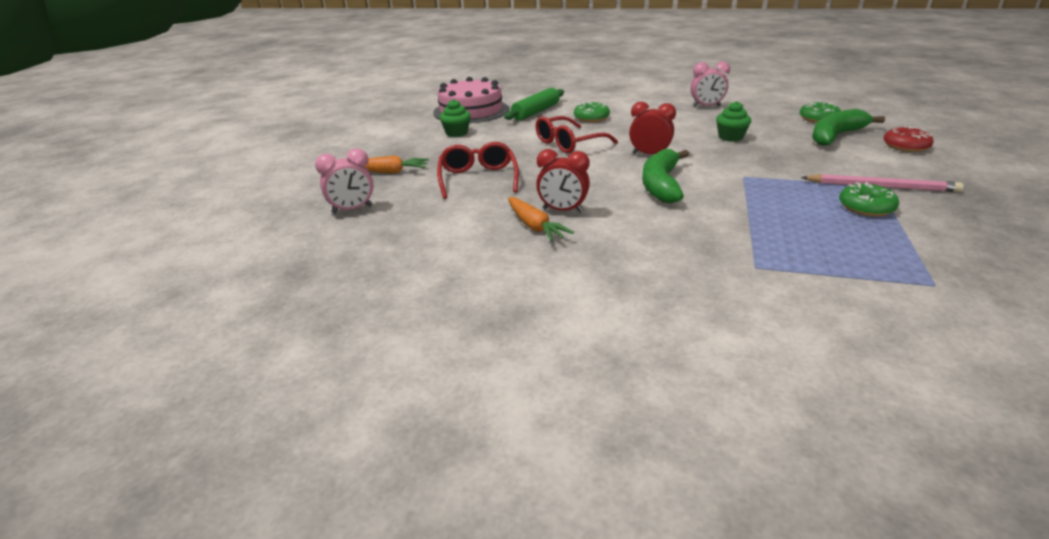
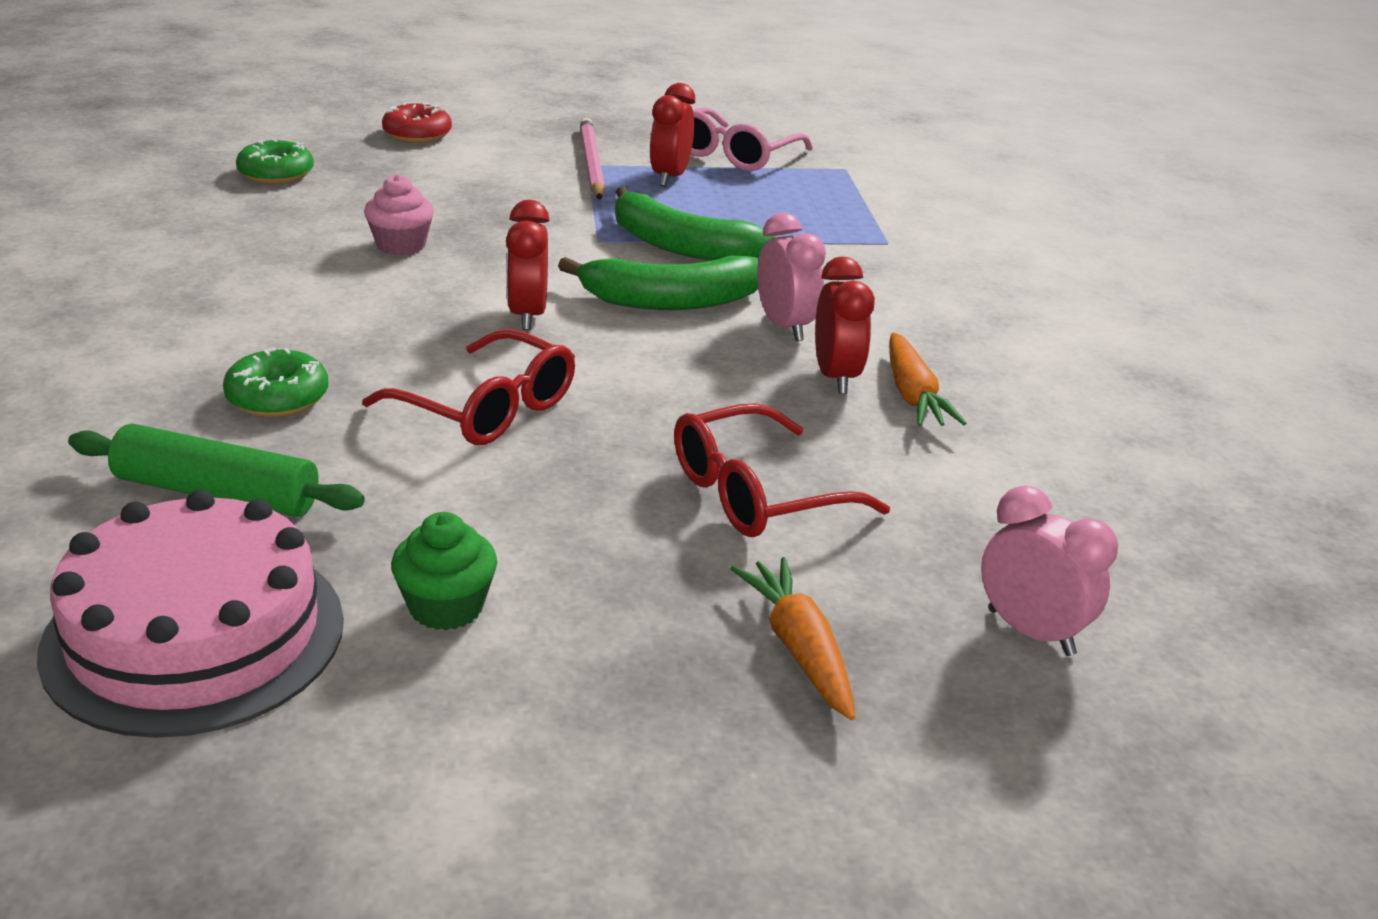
camera: 115 degrees left, 0 degrees up
orange carrot [508,197,574,242] -> orange carrot turned 135 degrees clockwise [889,332,967,427]
pink clock [690,61,730,107] -> pink clock moved to [757,213,826,341]
green cupcake [716,101,751,142] -> pink cupcake [364,174,434,256]
green banana [812,109,885,146] -> green banana moved to [615,186,775,261]
green donut [839,182,899,217] -> red clock [649,83,695,187]
none -> pink glasses [691,107,813,171]

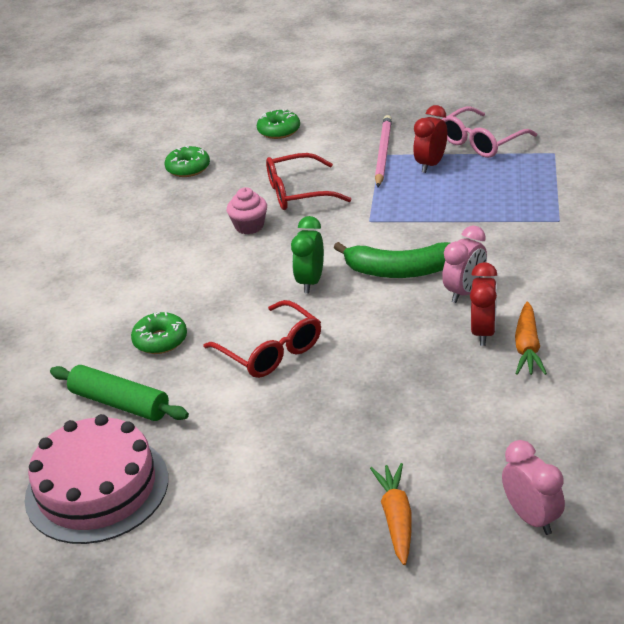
camera: 20 degrees right, 5 degrees up
red donut [382,102,452,143] -> green donut [257,109,300,139]
green cupcake [391,512,497,630] -> none
red clock [506,200,550,330] -> green clock [291,216,324,293]
green banana [615,186,775,261] -> none
red glasses [674,403,890,537] -> red glasses moved to [266,153,351,210]
pink clock [757,213,826,341] -> pink clock turned 45 degrees clockwise [442,226,487,303]

